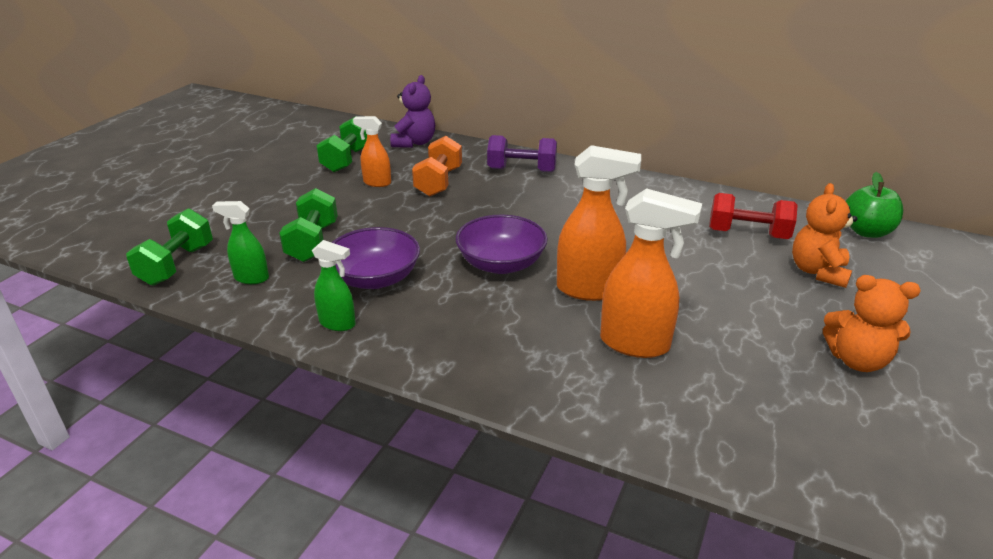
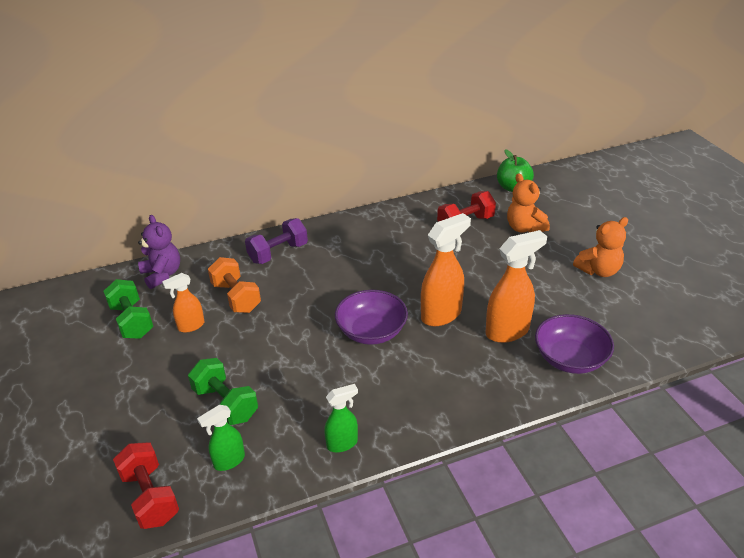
camera: 45 degrees left, 5 degrees up
green dumbbell [126,208,213,286] -> red dumbbell [113,442,179,529]
purple bowl [332,227,420,289] -> purple bowl moved to [535,314,614,374]

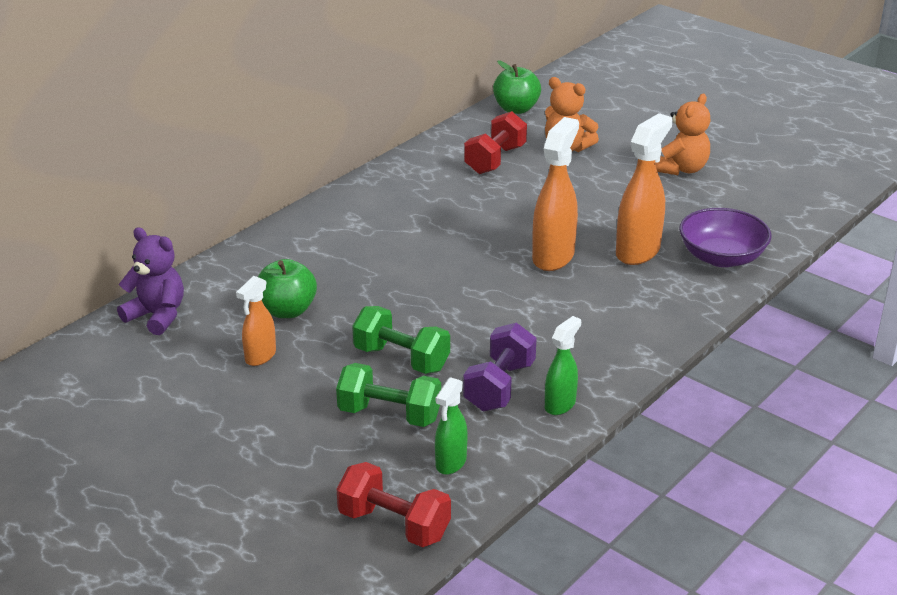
camera: 30 degrees left, 5 degrees down
green dumbbell [103,279,153,339] -> green dumbbell moved to [352,306,450,374]
orange dumbbell [208,257,261,313] -> green apple [258,259,317,318]
purple dumbbell [245,218,308,264] -> purple dumbbell moved to [463,323,537,411]
purple bowl [335,290,408,345] -> none

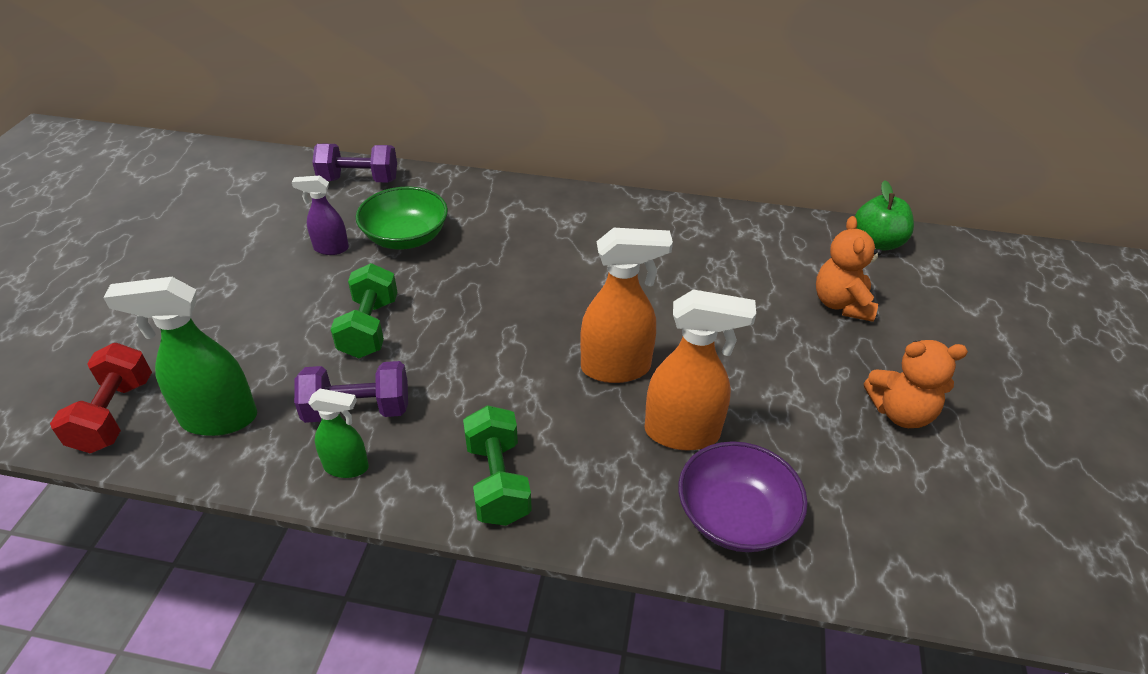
camera: 60 degrees right, 10 degrees up
purple teddy bear [117,227,184,335] -> purple dumbbell [312,144,397,182]
orange spray bottle [236,276,276,366] -> purple spray bottle [292,175,349,255]
green apple [258,259,317,318] -> green bowl [356,187,448,250]
green dumbbell [336,363,441,427] -> green dumbbell moved to [463,405,532,526]
green spray bottle [435,377,468,475] -> green spray bottle [104,277,257,436], size x1.72
red dumbbell [464,111,527,174] -> none

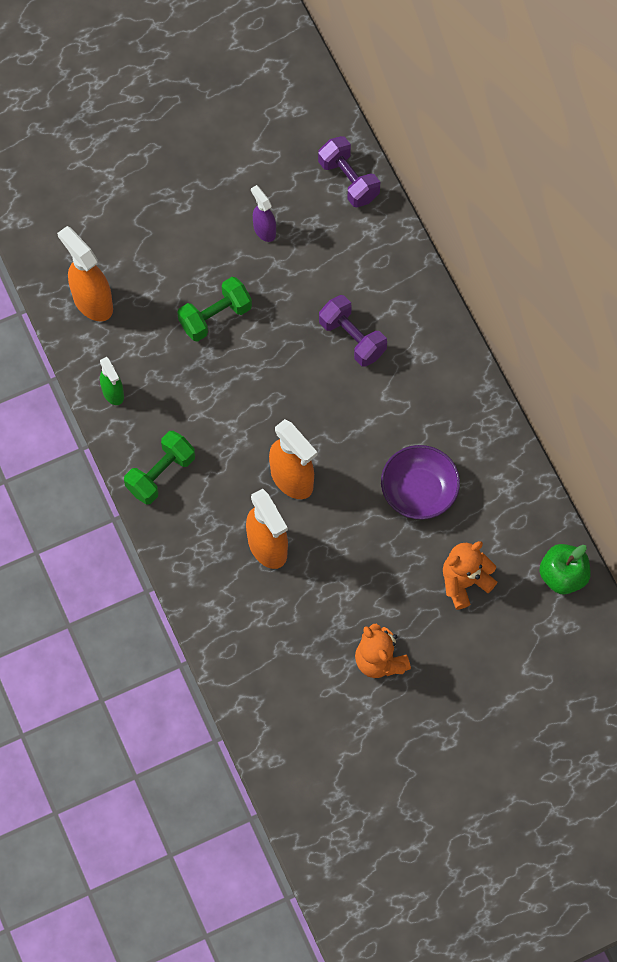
camera: 55 degrees right, 25 degrees up
red dumbbell [50,343,152,453] -> none
green spray bottle [104,277,257,436] -> orange spray bottle [57,226,113,321]
purple dumbbell [294,361,408,423] -> purple dumbbell moved to [319,295,387,367]
green bowl [356,187,448,250] -> none
purple bowl [678,441,808,552] -> purple bowl moved to [381,445,460,519]

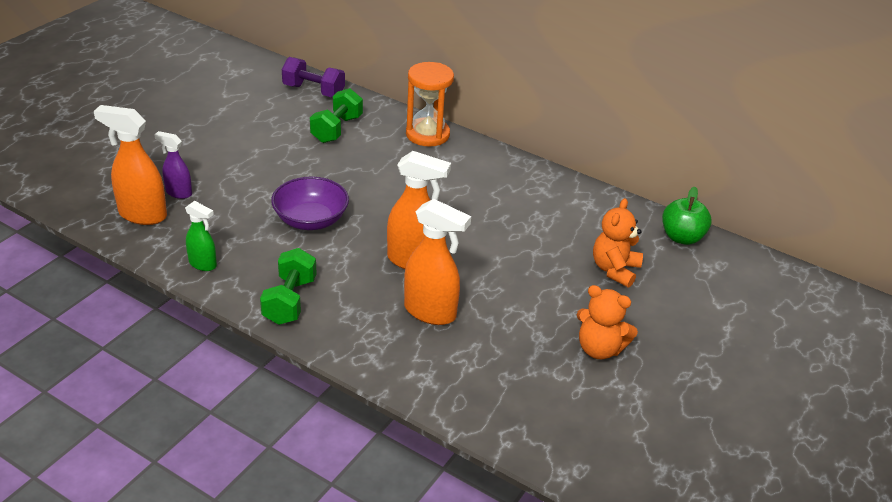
camera: 35 degrees left, 30 degrees down
green dumbbell [177,277,252,342] -> green dumbbell moved to [310,88,363,143]
purple spray bottle [251,185,276,242] -> purple spray bottle moved to [154,131,192,199]
purple dumbbell [319,295,387,367] -> none
purple bowl [381,445,460,519] -> purple bowl moved to [271,177,349,230]
none -> orange hourglass [406,62,454,147]

